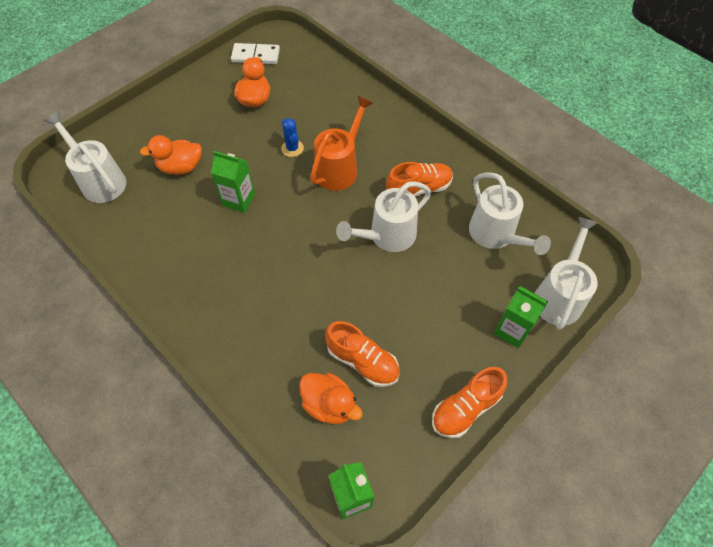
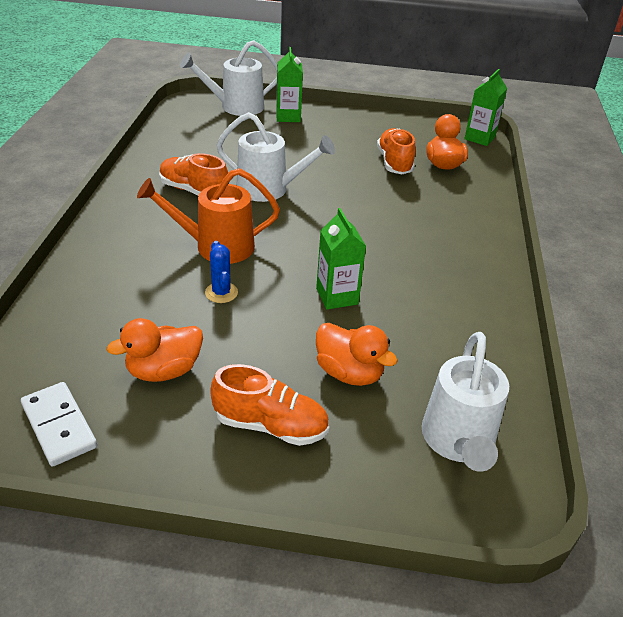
camera: 130 degrees left, 20 degrees down
blue cactus [281,118,304,157] -> blue cactus turned 45 degrees counterclockwise [205,241,238,303]
orange shoe [432,367,508,438] -> orange shoe moved to [210,364,329,446]
white watering can [469,172,551,255] -> none

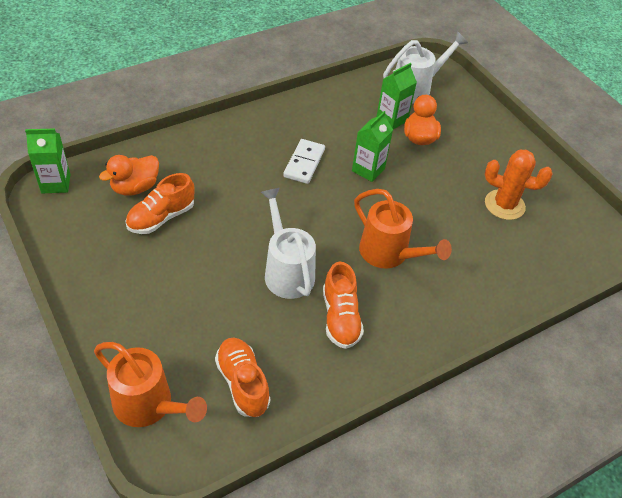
camera: 130 degrees left, 10 degrees up
white domino [21,382,97,467] -> white domino moved to [283,139,325,184]
orange duck [107,318,203,382] -> orange cactus [485,149,553,220]
white watering can [180,40,277,116] -> orange watering can [94,342,207,427]
blue cactus [205,241,238,303] -> none
orange shoe [210,364,329,446] -> orange shoe moved to [215,338,270,417]
green carton [276,47,303,122] -> green carton moved to [376,63,417,129]

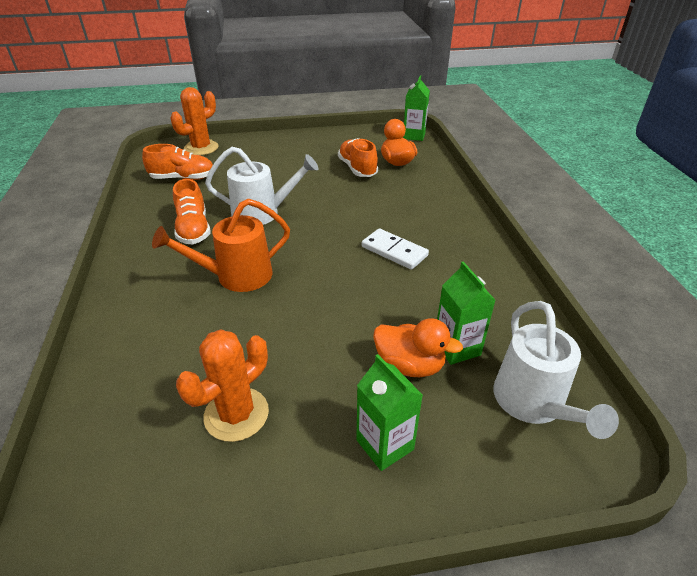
camera: 115 degrees right, 10 degrees down
orange watering can [94,342,207,427] -> orange cactus [171,87,218,155]
orange shoe [323,262,364,349] -> orange shoe turned 120 degrees counterclockwise [173,179,211,245]
green carton [352,111,393,182] -> green carton moved to [356,354,423,471]

